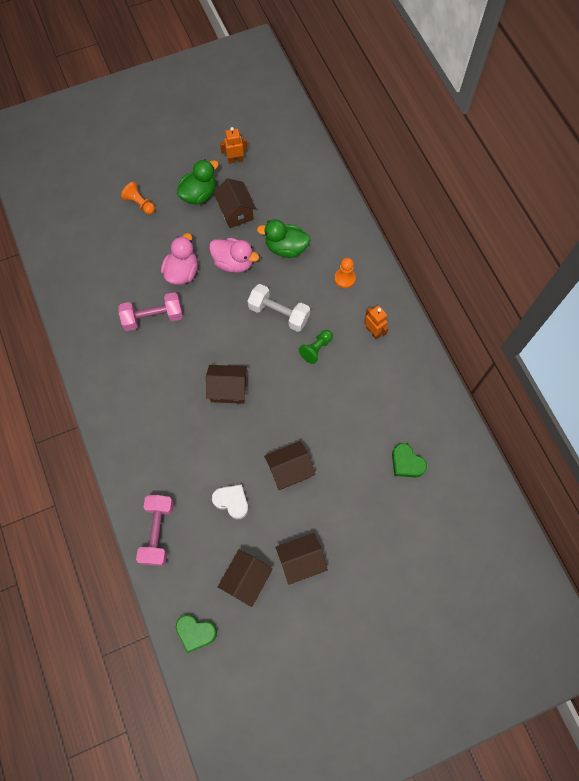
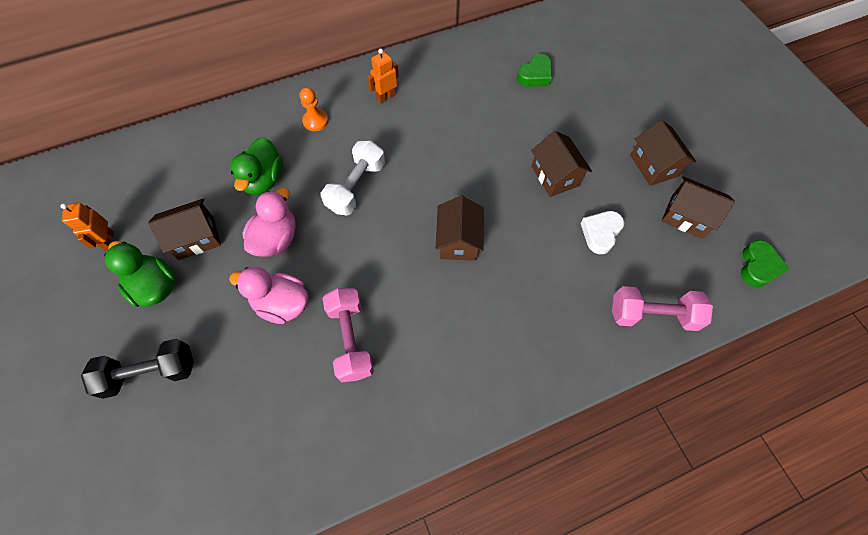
camera: 90 degrees left, 5 degrees down
orange pawn [121,182,155,214] -> black dumbbell [81,339,194,399]
green pawn [299,330,333,364] -> none

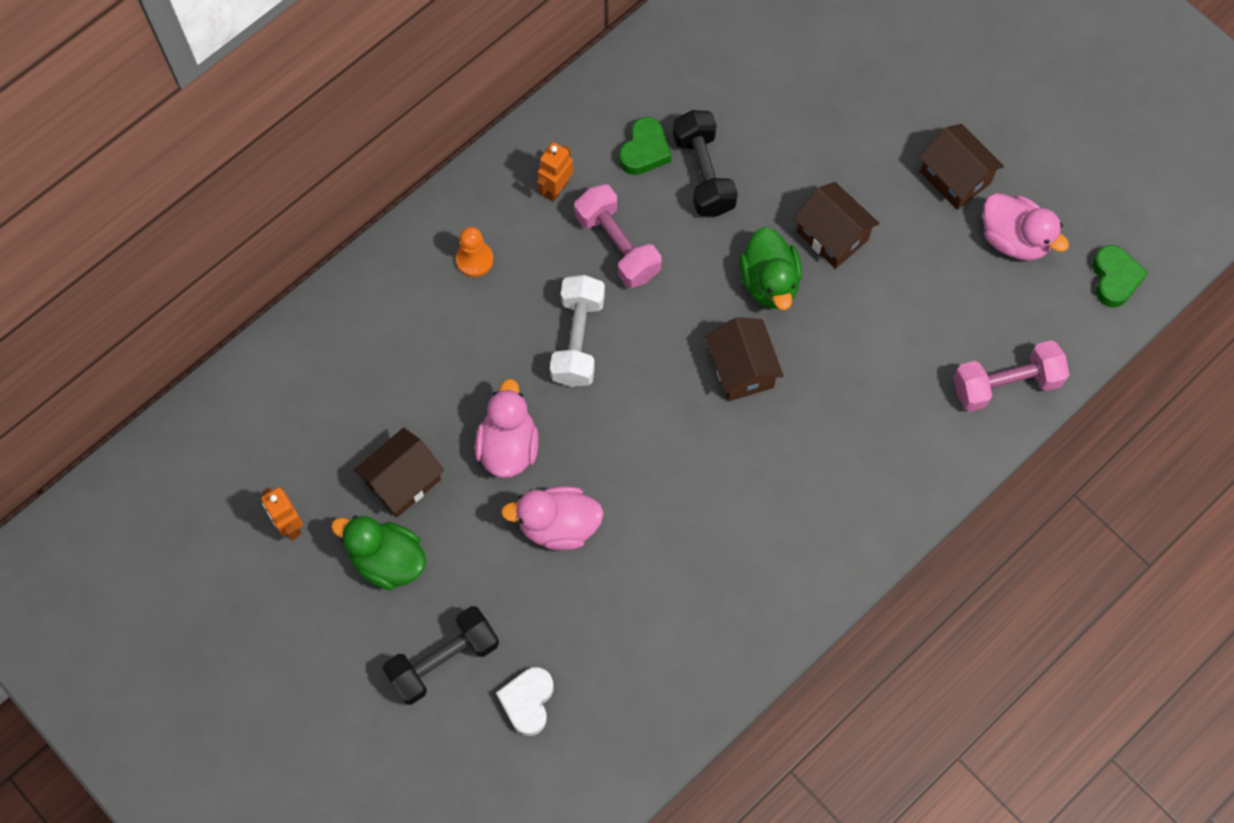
camera: 20 degrees left, 5 degrees up
green duck [230,137,283,195] -> green duck moved to [739,227,802,310]
pink dumbbell [322,288,374,382] -> pink dumbbell moved to [574,184,662,288]
green heart [517,54,552,87] -> green heart moved to [619,117,671,175]
white heart [580,211,624,254] -> white heart moved to [496,667,554,736]
brown house [662,176,735,239] -> pink duck [983,193,1069,261]
none -> black dumbbell [673,110,738,216]

